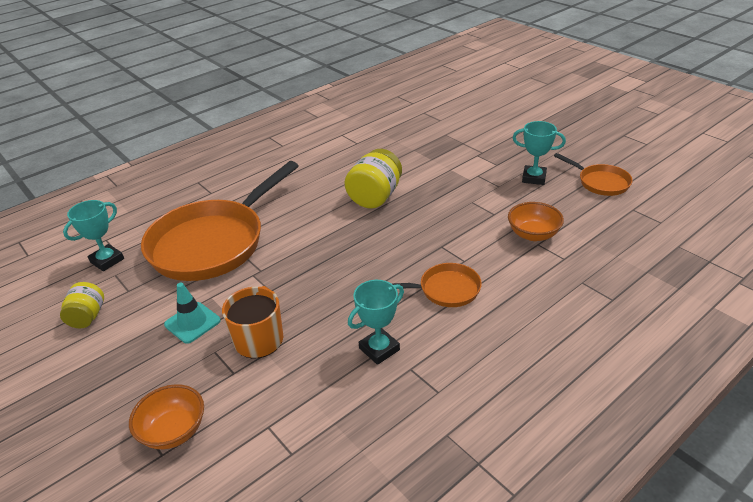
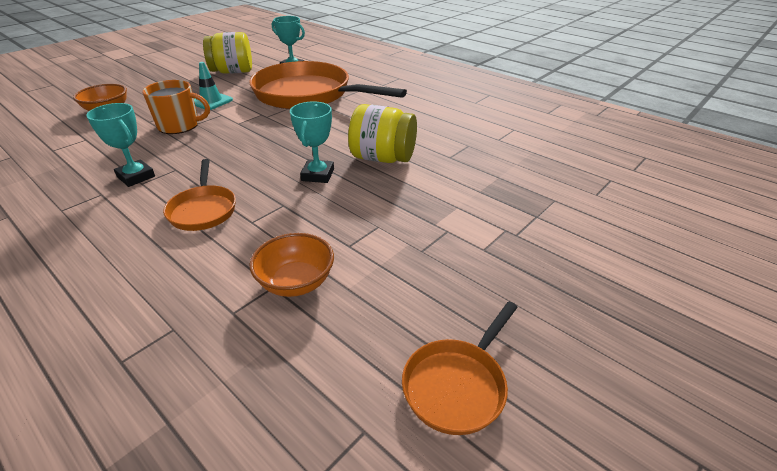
camera: 80 degrees right, 0 degrees up
yellow jar [60,282,104,328] -> yellow jar [203,32,252,74], size x1.64
turquoise trophy [513,121,566,185] -> turquoise trophy moved to [290,101,334,183]

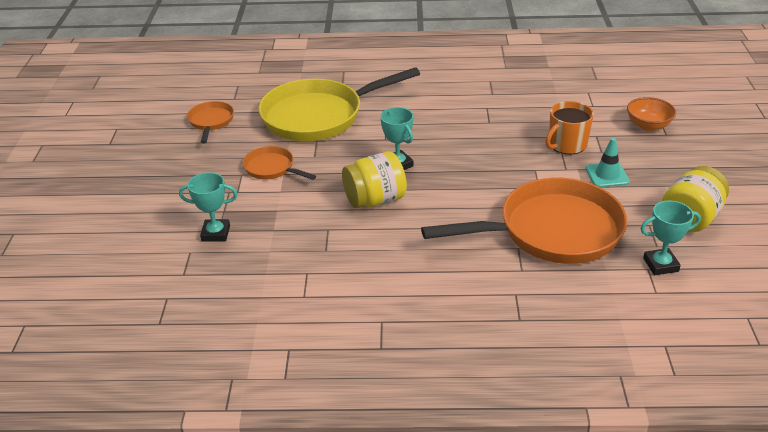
camera: 140 degrees right, 0 degrees up
turquoise trophy [86,103,155,187] -> turquoise trophy moved to [179,172,237,242]
orange pan [163,159,236,231] -> orange pan moved to [243,146,316,180]
orange bowl [250,233,334,297] -> yellow pan [258,67,420,141]

